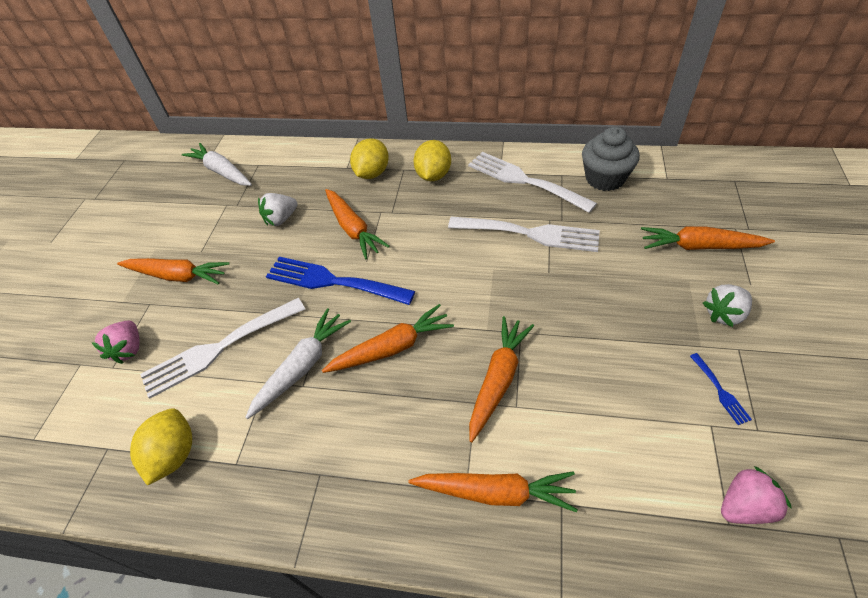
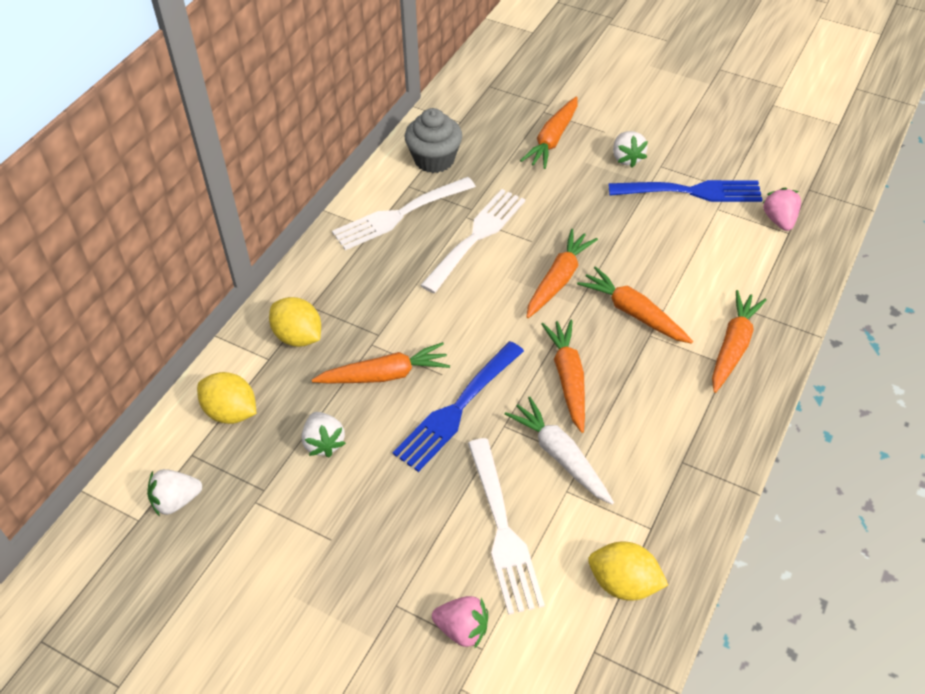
camera: 75 degrees left, 0 degrees up
orange carrot [117,258,230,285] -> orange carrot moved to [526,229,598,318]
white carrot [182,143,252,186] -> white strawberry [147,469,202,516]
yellow lemon [414,140,451,181] -> yellow lemon moved to [197,372,256,424]
blue fork [690,353,752,425] -> blue fork [609,180,763,202], size x2.35

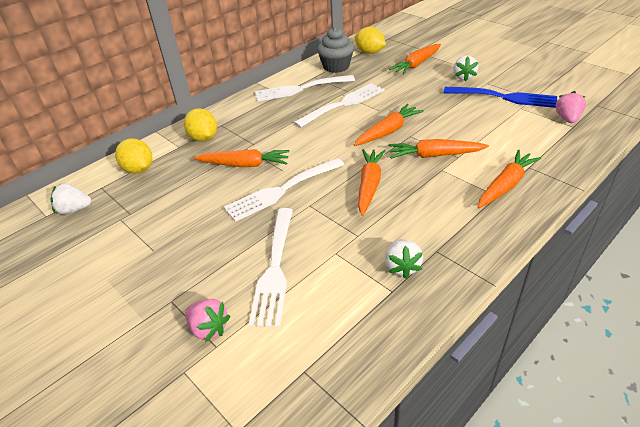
camera: 20 degrees right, 10 degrees down
white strawberry [302,412,346,458] -> white strawberry moved to [385,239,423,279]
blue fork [392,341,524,472] -> white fork [224,158,344,222]
white carrot [505,397,614,505] -> none
orange carrot [577,266,693,344] -> orange carrot turned 60 degrees counterclockwise [388,139,489,159]
yellow lemon [588,542,668,600] -> yellow lemon moved to [355,27,386,54]

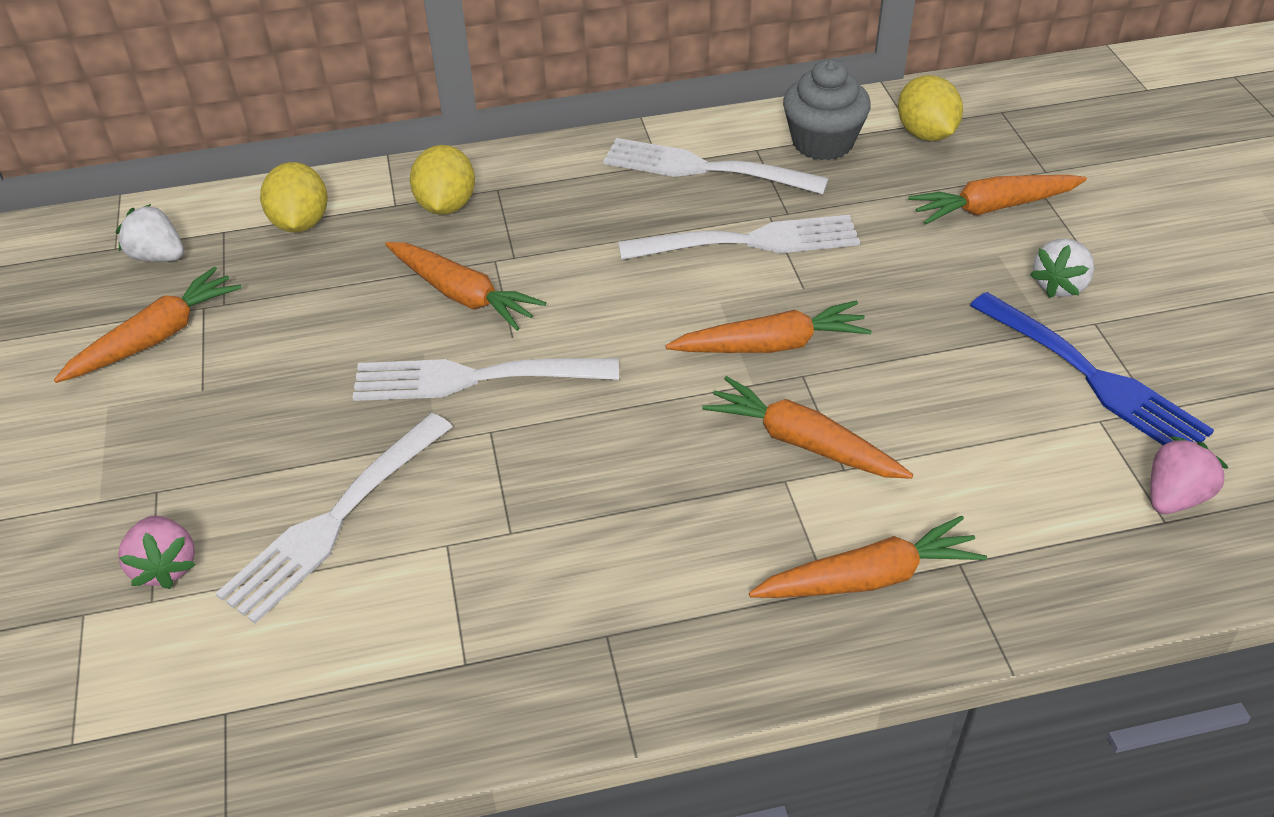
camera: 30 degrees right, 5 degrees up
orange carrot [358,149,385,216] -> orange carrot moved to [54,267,242,383]
white strawberry [385,239,423,279] -> none

